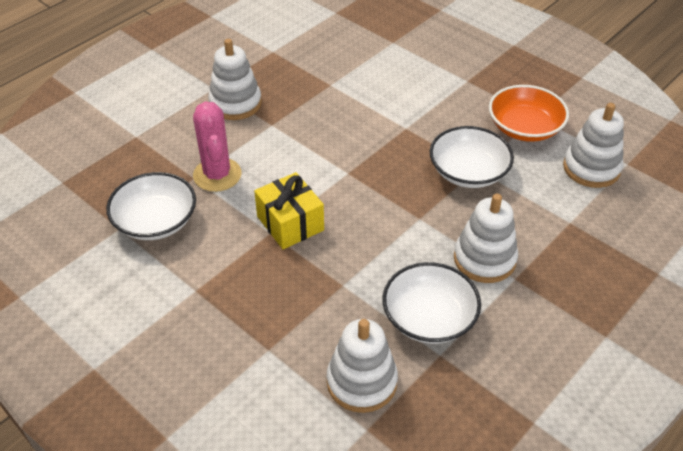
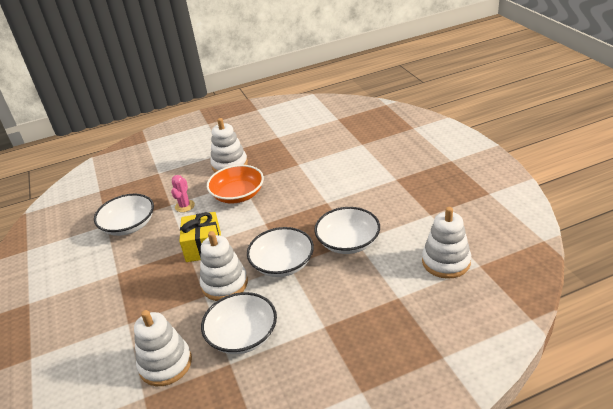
camera: 30 degrees right, 10 degrees down
pink cactus [193,102,242,192] -> pink cactus [171,175,195,212], size x0.59
white stacking toy [454,194,518,283] -> white stacking toy moved to [200,231,248,301]
orange bowl [489,85,569,142] -> orange bowl moved to [207,165,264,203]
none -> white bowl [247,227,314,277]

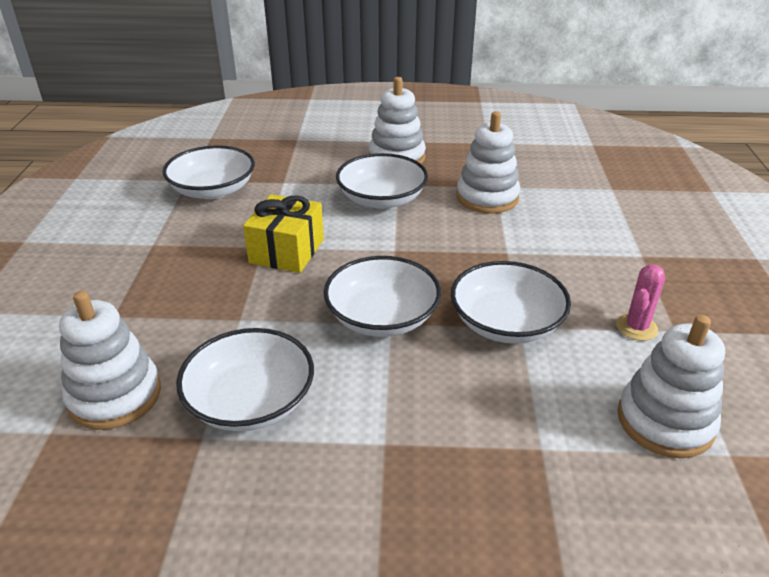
camera: 20 degrees right, 0 degrees up
pink cactus [171,175,195,212] -> pink cactus moved to [616,264,665,341]
white stacking toy [200,231,248,301] -> white stacking toy moved to [457,111,520,214]
orange bowl [207,165,264,203] -> white bowl [336,153,428,209]

